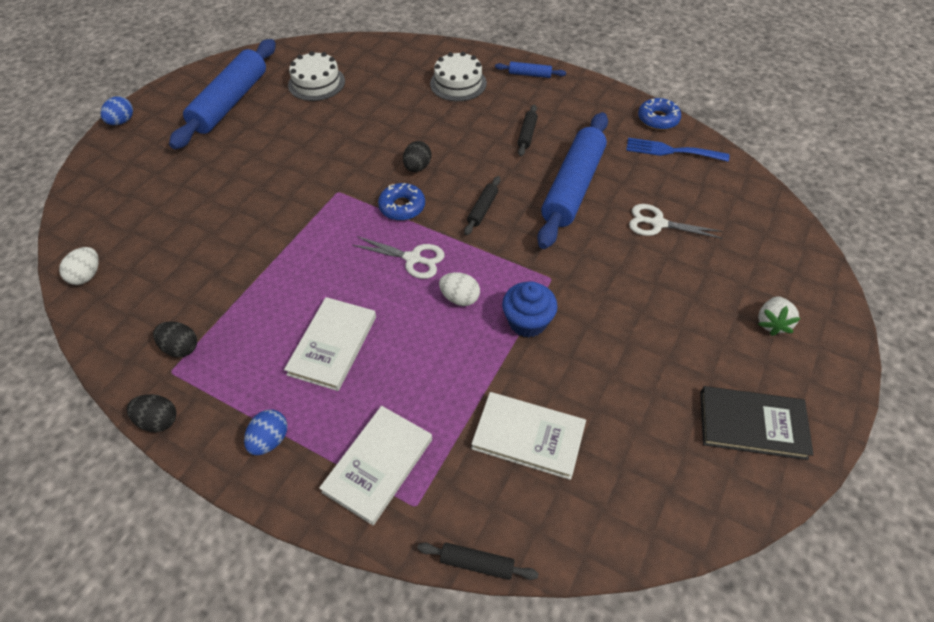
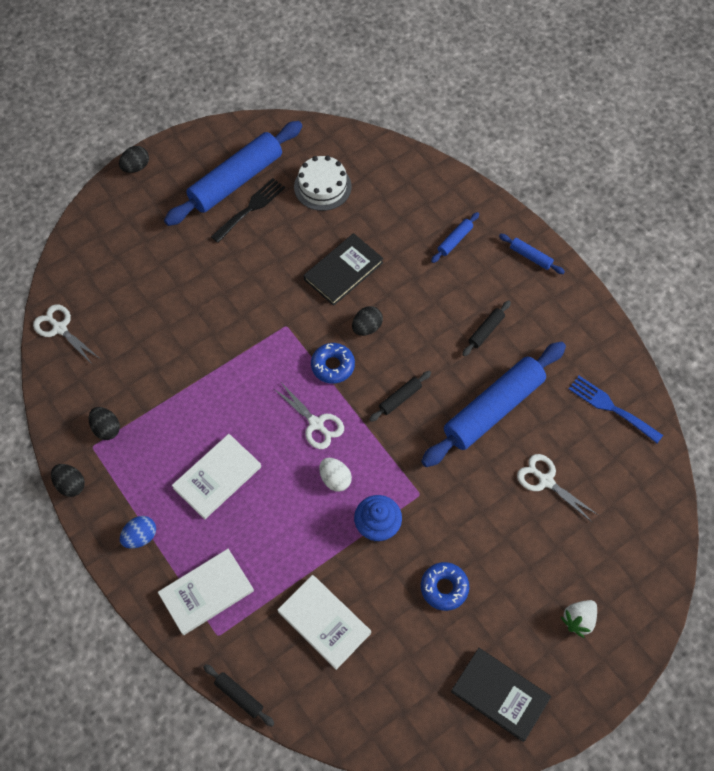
camera: 25 degrees right, 10 degrees up
white egg [59,247,99,285] -> white scissors [33,304,100,364]
blue egg [101,96,133,125] -> black egg [119,146,149,173]
white cake [430,52,487,101] -> blue rolling pin [431,212,479,263]
blue donut [638,98,681,130] -> blue donut moved to [421,562,469,611]
none -> black fork [211,178,285,243]
none -> black book [303,233,384,306]

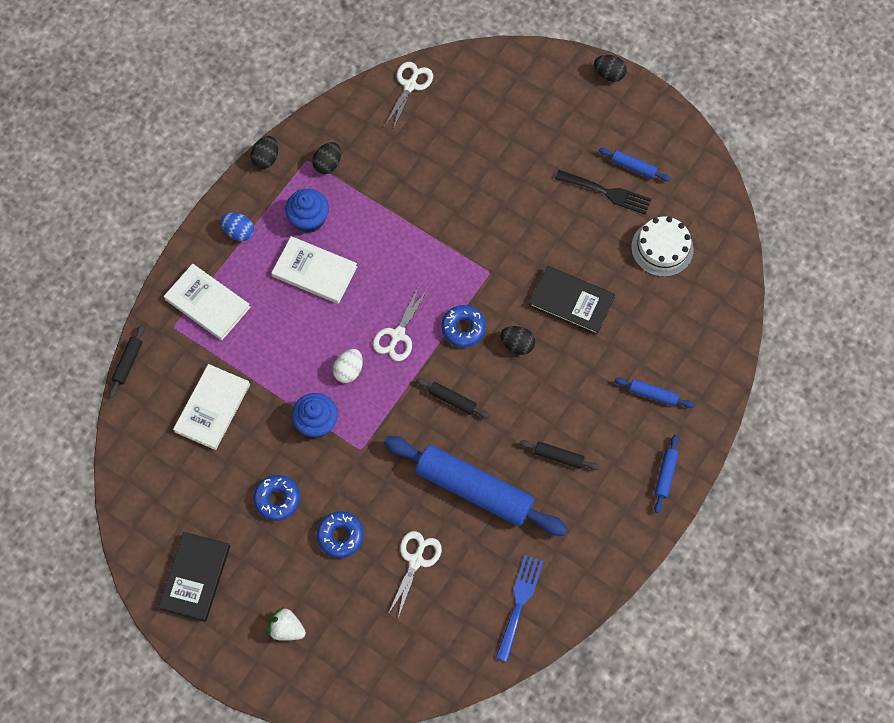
camera: 70 degrees right, 5 degrees up
blue rolling pin [164,121,302,226] -> blue rolling pin [599,148,671,181], size x0.42
none -> blue cupcake [285,189,329,233]
none -> blue donut [317,511,364,558]

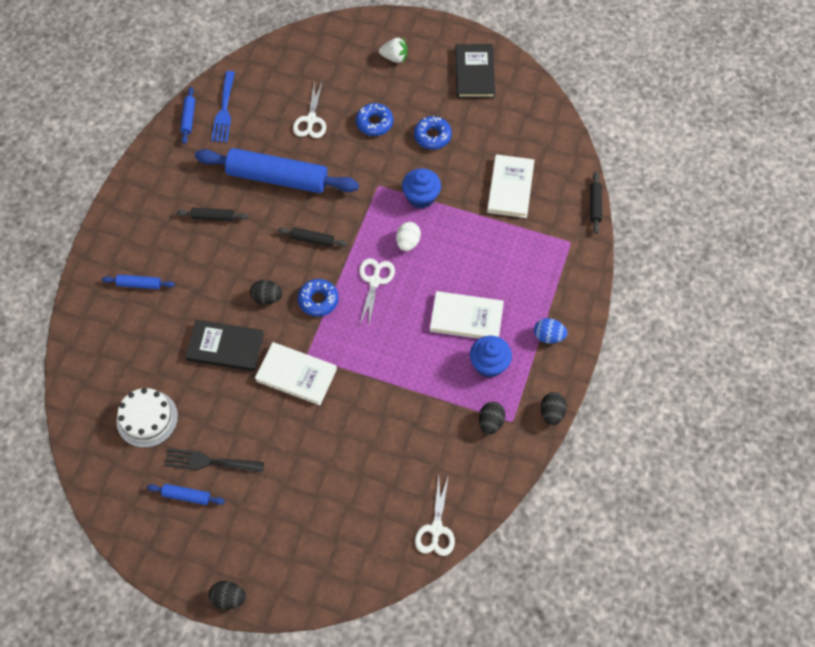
camera: 165 degrees right, 5 degrees down
white book [164,264,250,340] -> white book moved to [255,342,337,405]
blue rolling pin [654,435,679,513] -> blue rolling pin moved to [180,87,195,144]

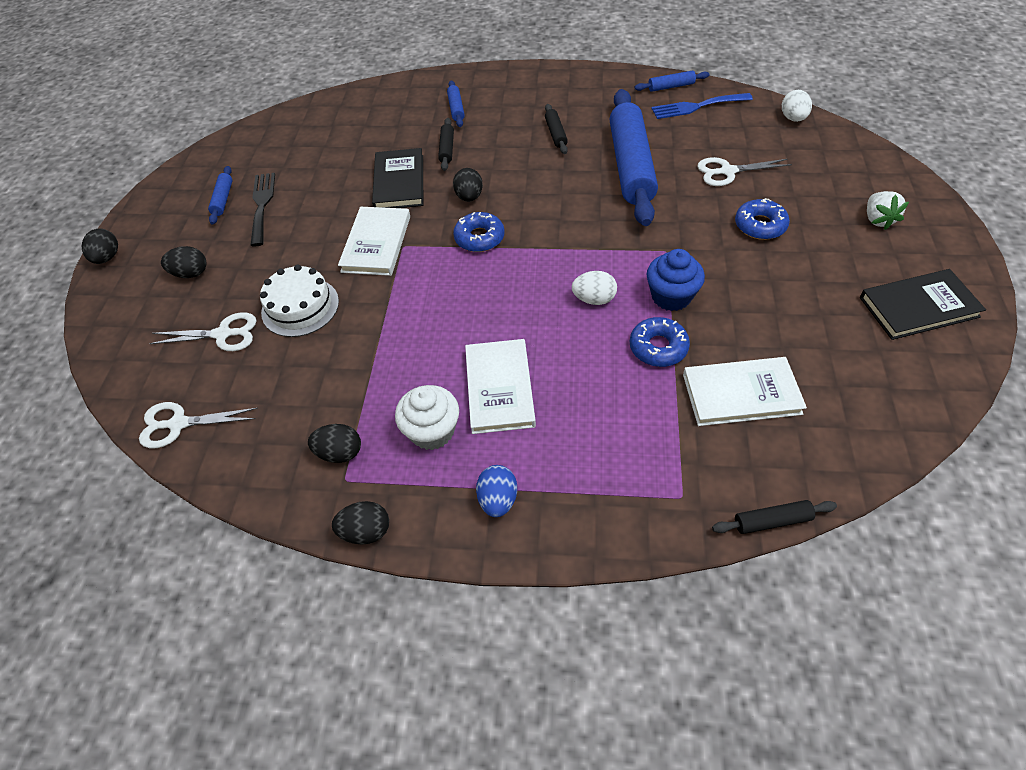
camera: 80 degrees right, 10 degrees down
white cake [116,388,178,448] -> white cake moved to [260,265,339,337]
black rolling pin [278,227,348,247] -> black rolling pin moved to [438,118,454,171]
white scissors [359,258,395,324] -> white scissors moved to [149,312,257,351]
blue donut [414,116,452,149] -> blue donut moved to [630,317,690,367]
blue cupcake [470,336,512,378] -> white cupcake [395,385,459,450]
none -> black egg [161,246,206,278]
none -> white egg [782,90,812,122]

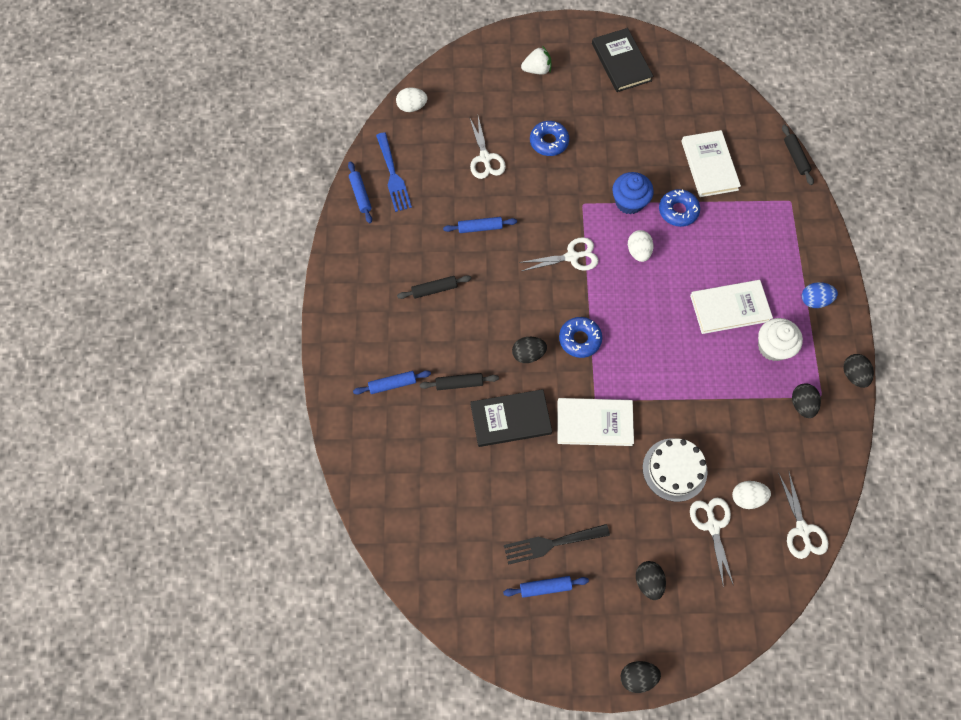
camera: 100 degrees left, 15 degrees up
blue rolling pin [610,89,658,226] -> blue rolling pin [443,217,517,233], size x0.42
none -> white scissors [519,237,598,271]
none -> white egg [732,481,771,509]

